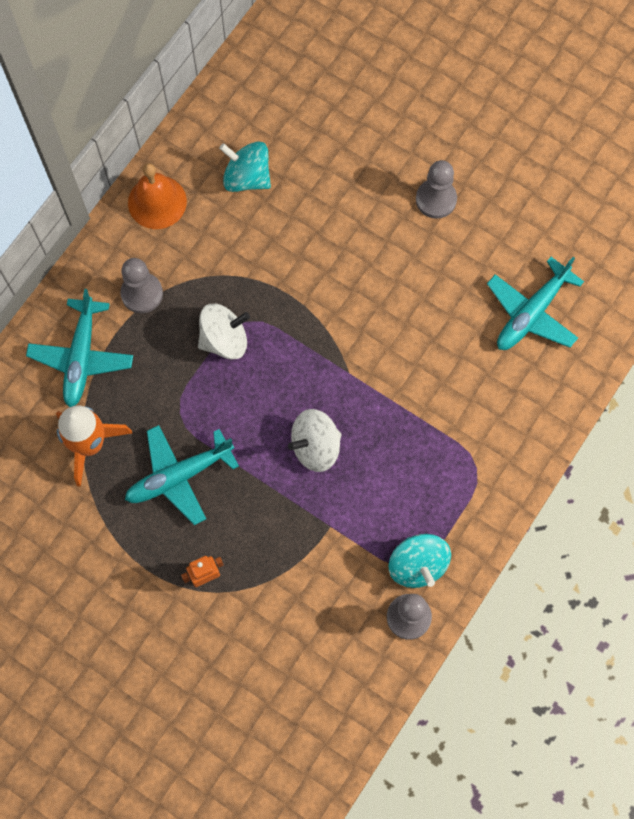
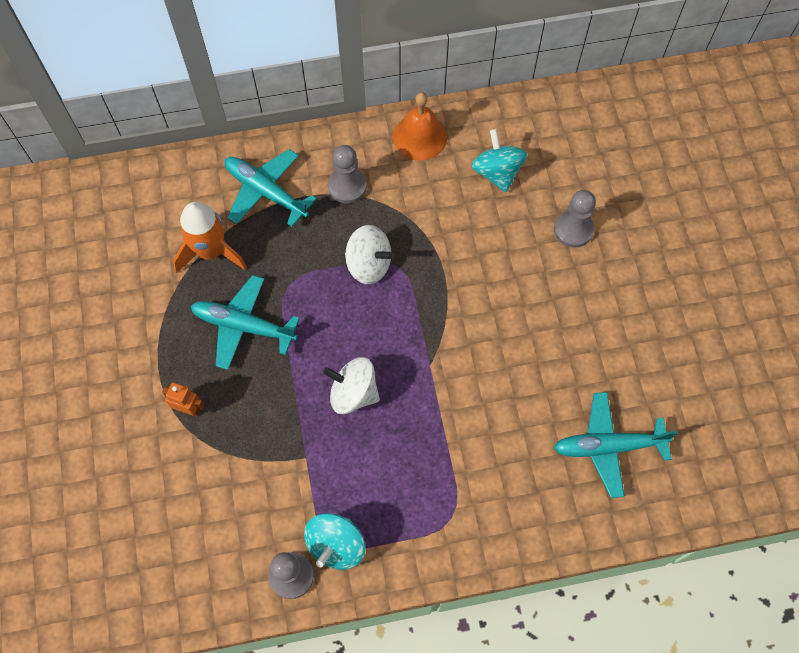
camera: 45 degrees right, 5 degrees down
turquoise plane [26,289,133,407] -> turquoise plane turned 75 degrees clockwise [224,149,316,227]
grey pawn [416,160,457,219] -> grey pawn moved to [554,190,596,247]

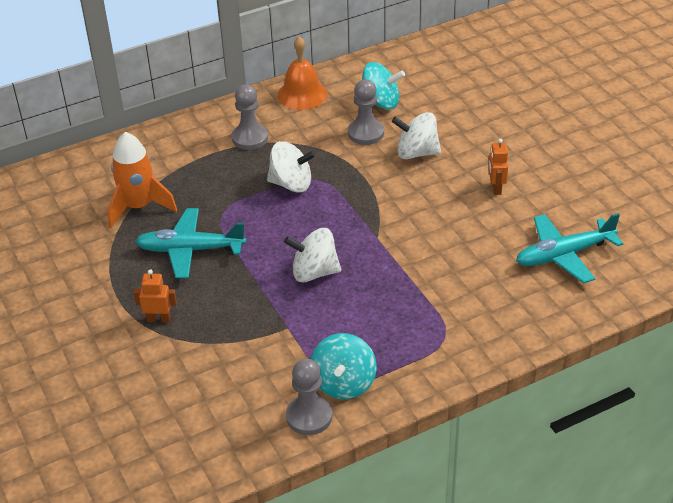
camera: 15 degrees left, 25 degrees down
turquoise plane [224,149,316,227] -> none
turquoise spinning top [471,129,527,192] -> turquoise spinning top turned 135 degrees clockwise [362,62,405,110]
grey pawn [554,190,596,247] -> grey pawn moved to [348,79,384,145]
none -> white spinning top [392,112,441,159]
none -> orange robot [488,139,508,195]

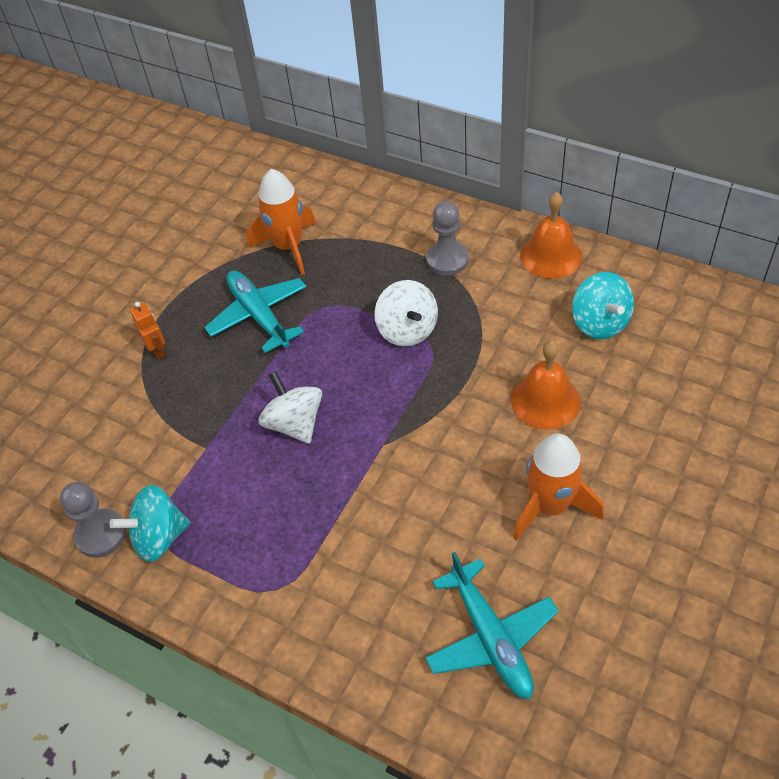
camera: 60 degrees right, 10 degrees up
grey pawn [348,79,384,145] -> none
white spinning top [392,112,441,159] -> orange bell [511,341,580,430]
orange robot [488,139,508,195] -> orange rocket [513,433,604,541]
turquoise plane [516,213,624,283] -> turquoise plane turned 150 degrees counterclockwise [425,552,558,699]

